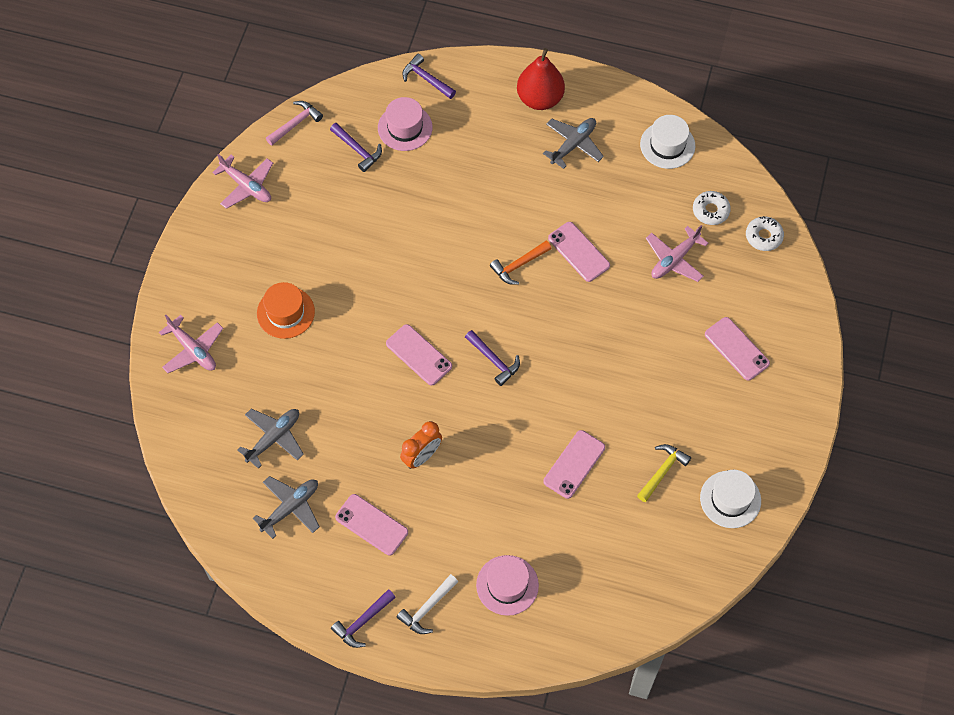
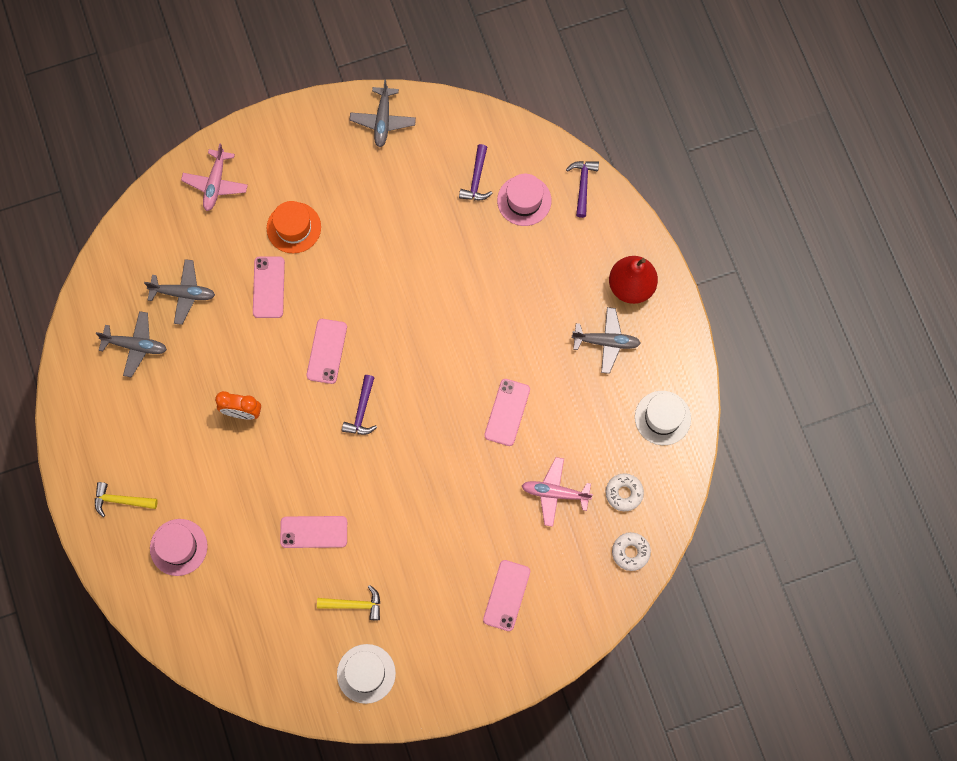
camera: 55 degrees right, 10 degrees up
pink plane [212,154,273,209] -> grey plane [349,80,416,147]
pink hammer [266,101,323,146] -> none
purple hammer [331,589,396,648] -> none
pink phone [335,494,408,556] -> pink phone moved to [253,256,285,318]
white hammer [397,574,458,634] -> yellow hammer [95,482,158,517]
orange hammer [490,241,552,285] -> none

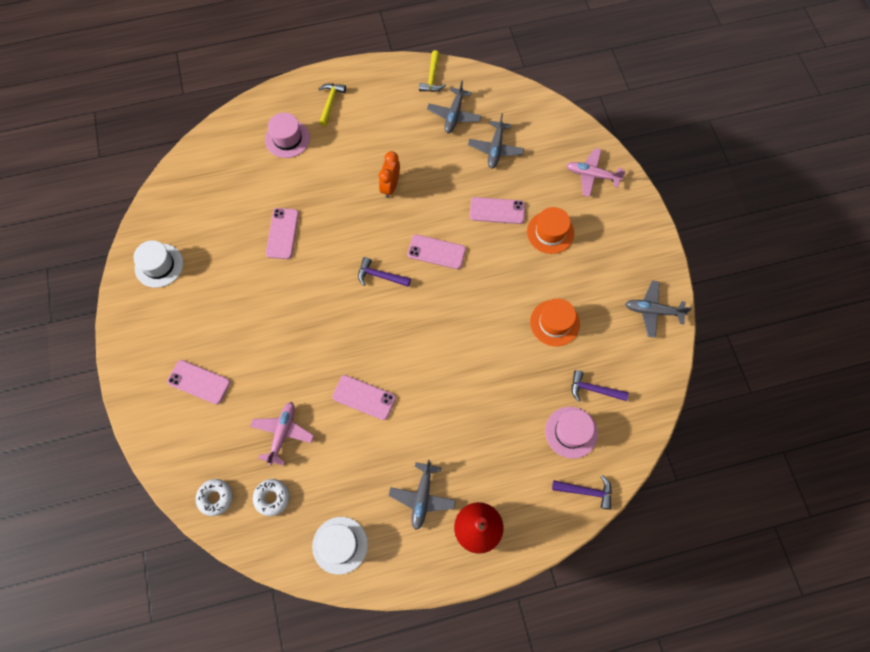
camera: 95 degrees right, 5 degrees down
yellow hammer [317,585,380,620] -> yellow hammer moved to [419,50,446,92]
none -> orange hat [530,299,580,347]

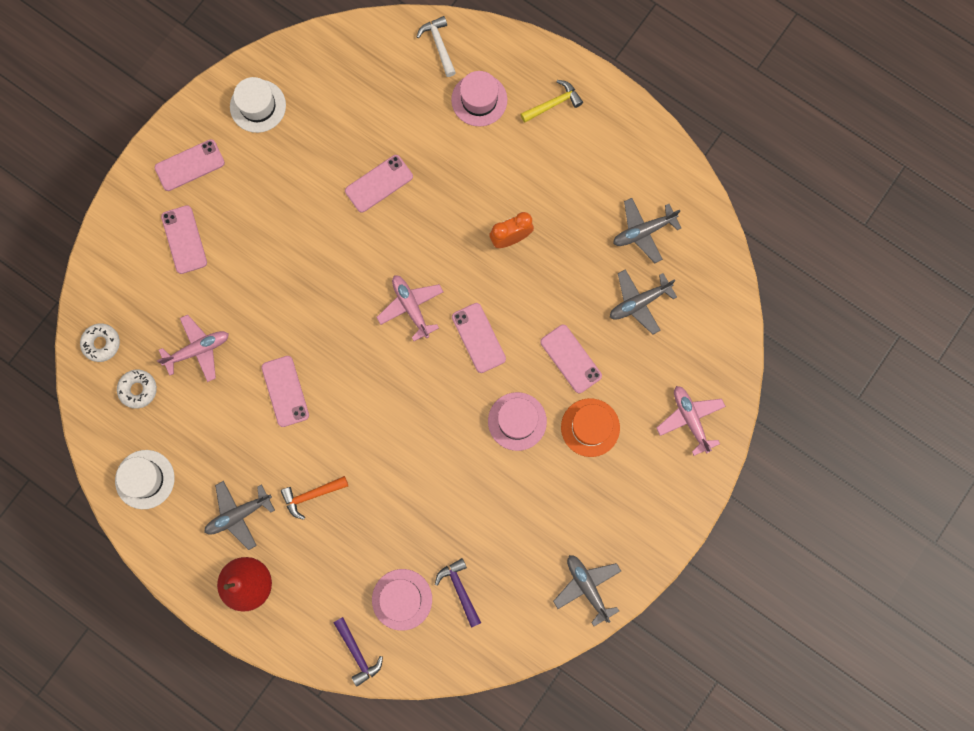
camera: 50 degrees right, 10 degrees up
purple hammer [358,257,411,287] -> pink plane [376,275,443,341]
yellow hammer [419,50,446,92] -> none
orange hat [530,299,580,347] -> none
none -> pink phone [155,139,225,191]
none -> orange hammer [281,476,348,520]
none -> white hammer [417,16,456,77]
none -> pink hat [488,392,547,451]

